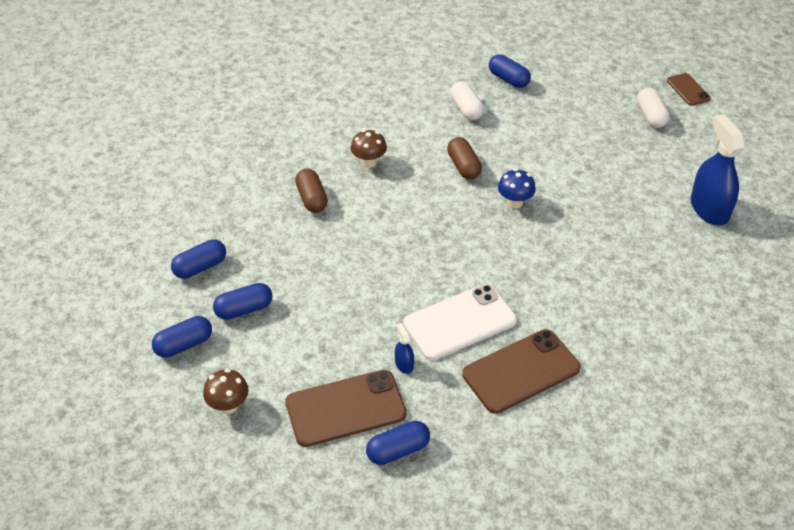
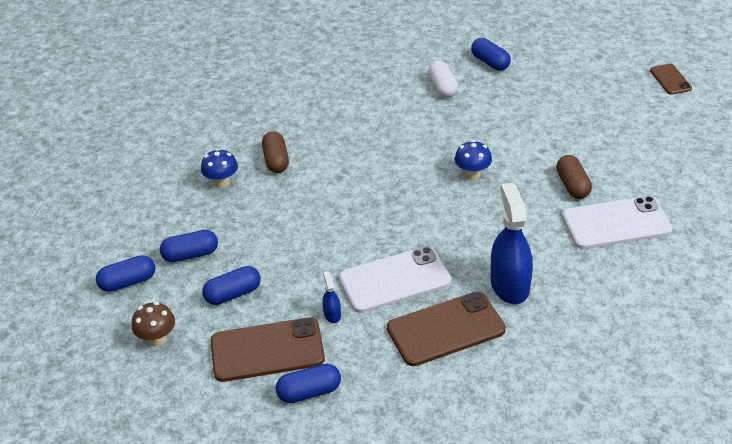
camera: 10 degrees right, 5 degrees down
blue capsule [171,239,226,279] -> blue capsule moved to [202,266,261,305]
brown mushroom [351,130,387,168] -> none
brown capsule [447,137,482,180] -> brown capsule moved to [556,155,592,199]
white capsule [637,88,670,128] -> none
blue spray bottle [691,114,745,225] -> blue spray bottle moved to [491,183,533,304]
none -> blue mushroom [201,149,238,188]
none -> white phone [562,196,673,249]

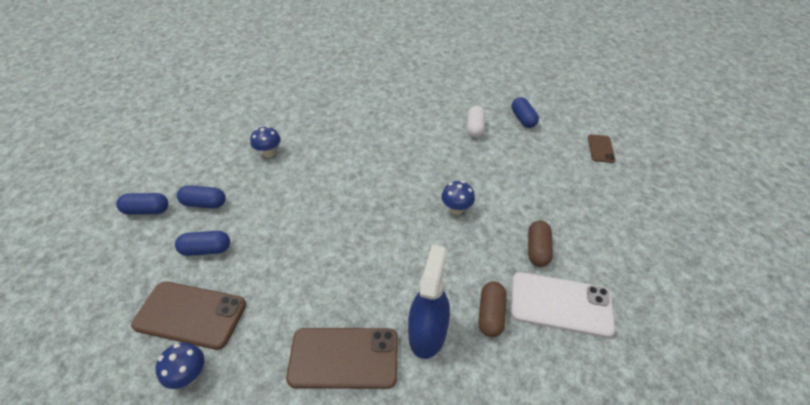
camera: 20 degrees right, 5 degrees up
brown mushroom [132,302,175,347] -> none
brown capsule [262,131,289,173] -> brown capsule moved to [478,281,507,337]
blue capsule [276,364,341,403] -> blue mushroom [155,343,205,389]
blue spray bottle [322,271,341,323] -> none
white phone [339,246,452,313] -> none
brown phone [650,64,692,95] -> brown phone moved to [588,134,616,163]

